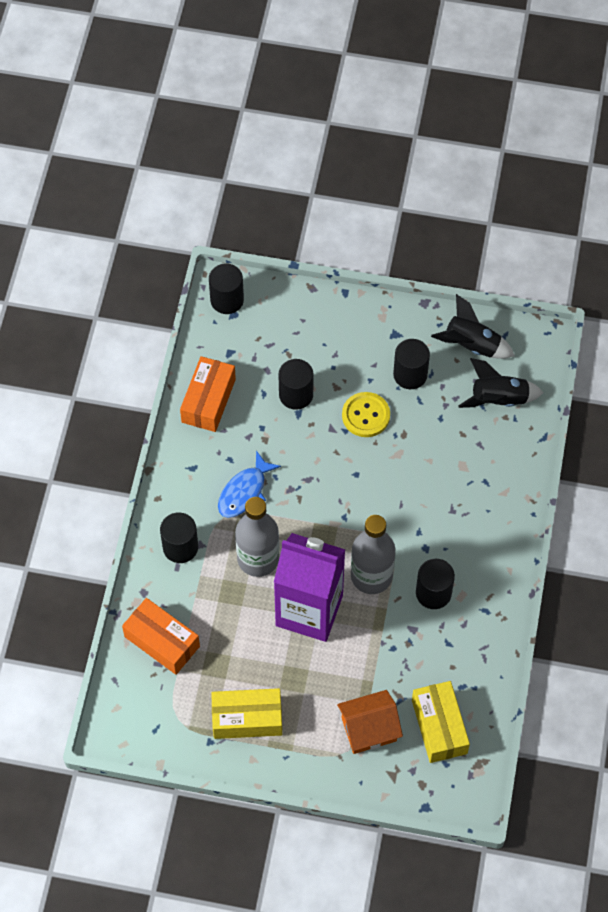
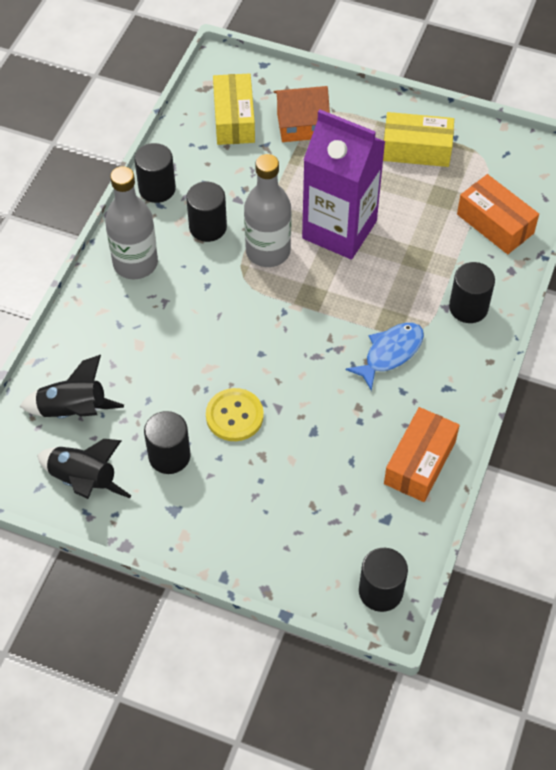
camera: 170 degrees left, 5 degrees down
grey bottle [235,497,279,577] -> grey bottle moved to [105,166,158,279]
black cylinder [279,359,314,410] -> black cylinder moved to [134,143,176,203]

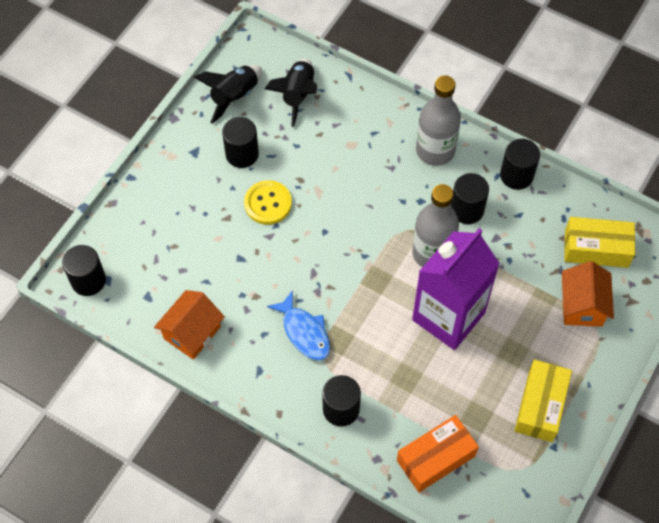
camera: 100 degrees right, 5 degrees up
orange box [384,407,460,502] -> orange house [154,290,225,359]

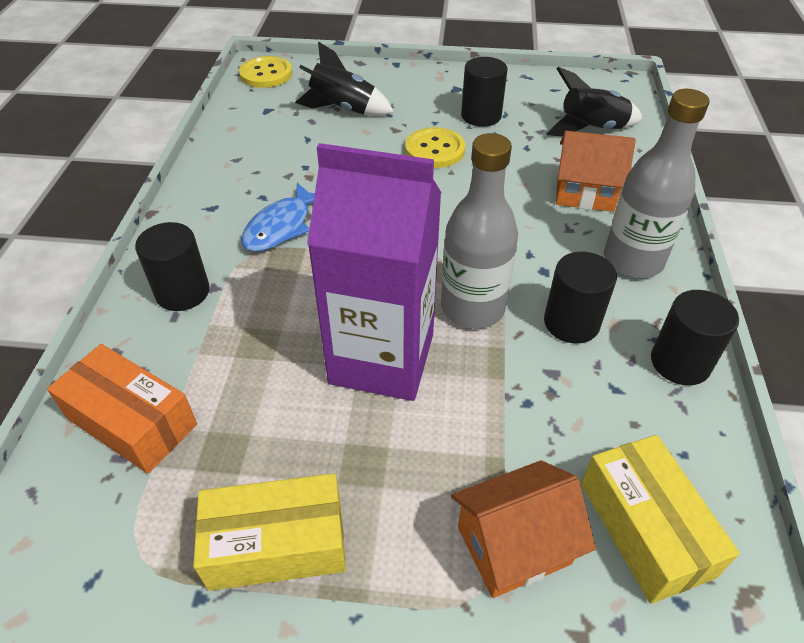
camera: 65 degrees right, 15 degrees down
black cylinder [62,245,106,296] -> yellow button [239,56,292,88]
orange house [154,290,225,359] -> orange house moved to [556,131,636,212]
black rocket [194,65,262,124] -> black rocket moved to [295,41,394,116]

